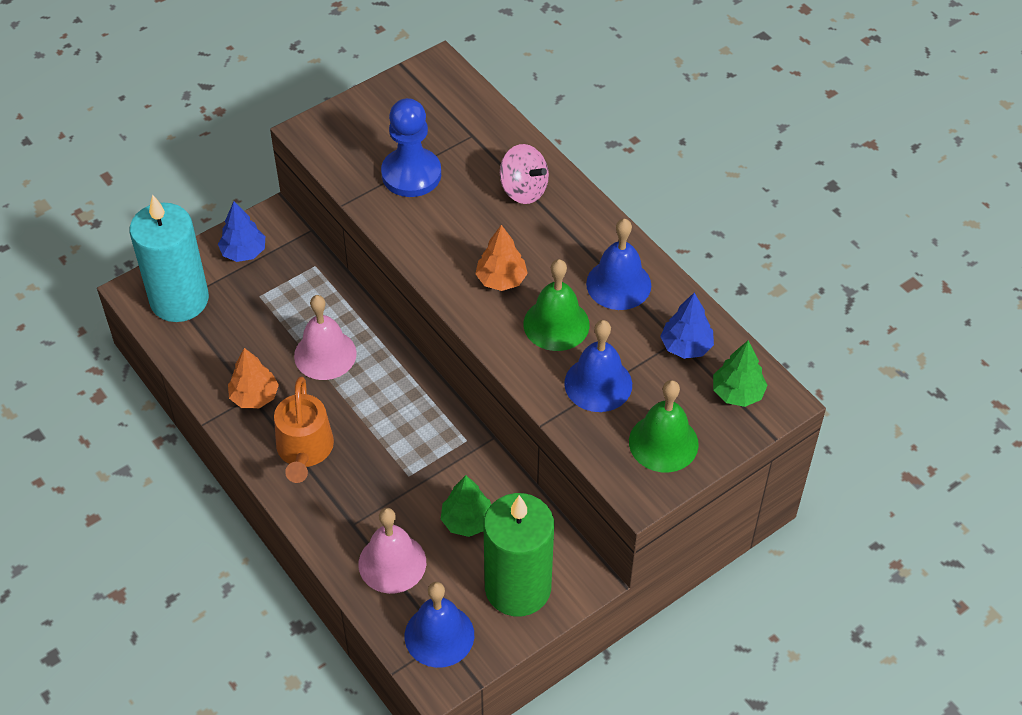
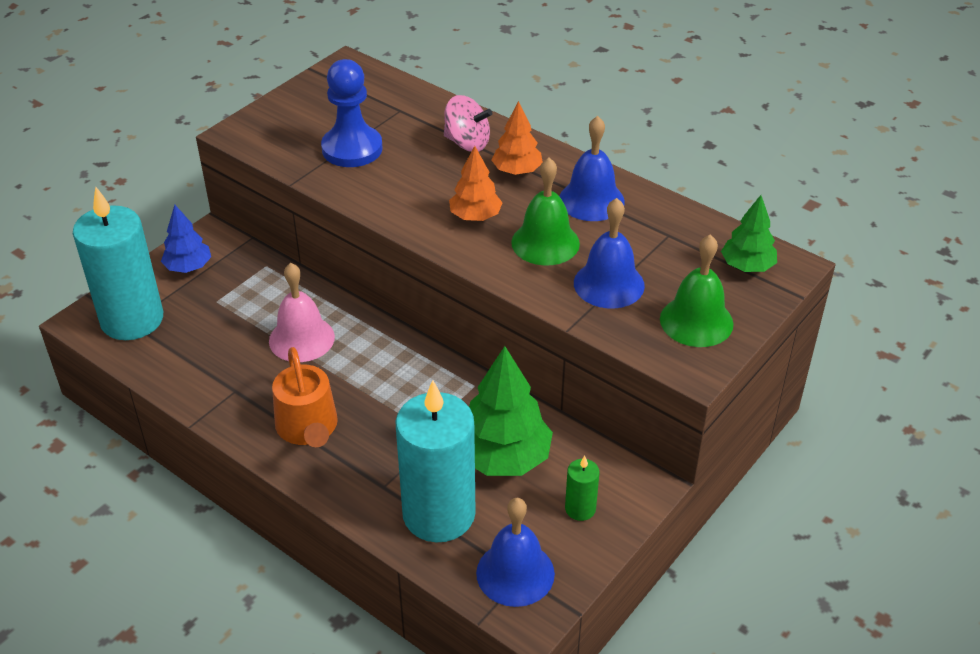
camera: 15 degrees left, 10 degrees down
orange tree [228,348,279,408] -> orange tree moved to [492,101,543,175]
pink bell [359,508,426,594] -> turquoise candle [396,380,476,543]
green tree [441,475,491,537] -> green tree [469,346,553,476], size x1.69
green candle [483,493,554,616] -> green candle [565,456,599,521], size x0.43
blue tree [660,293,714,359] -> none

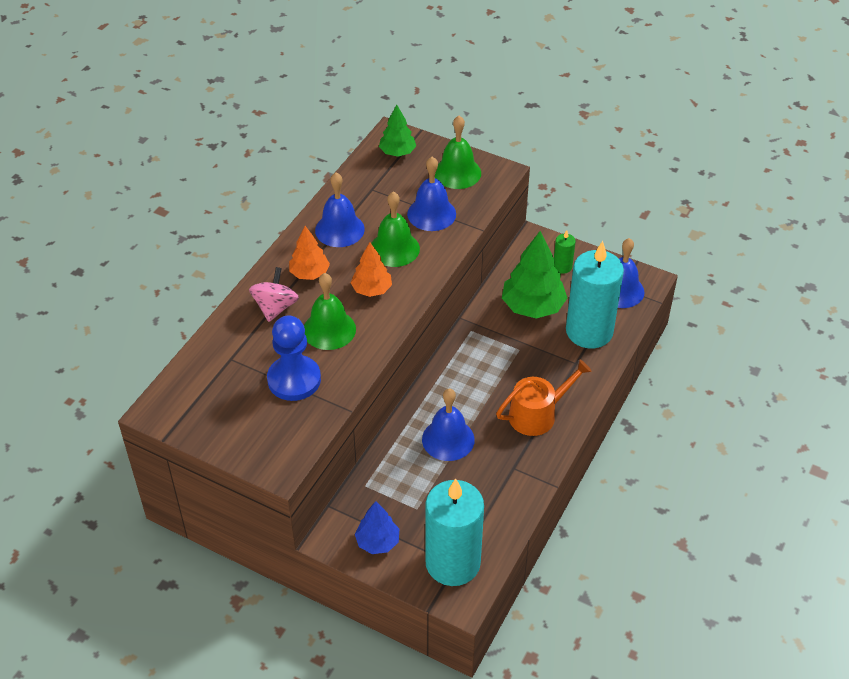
camera: 100 degrees left, 5 degrees up
pink bell [269,263,335,362] -> blue bell [422,389,475,461]
none -> green bell [304,273,356,350]

